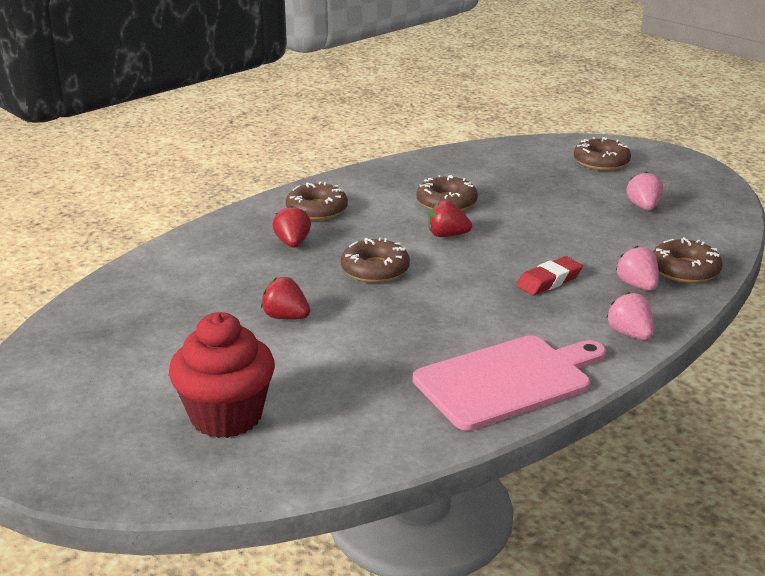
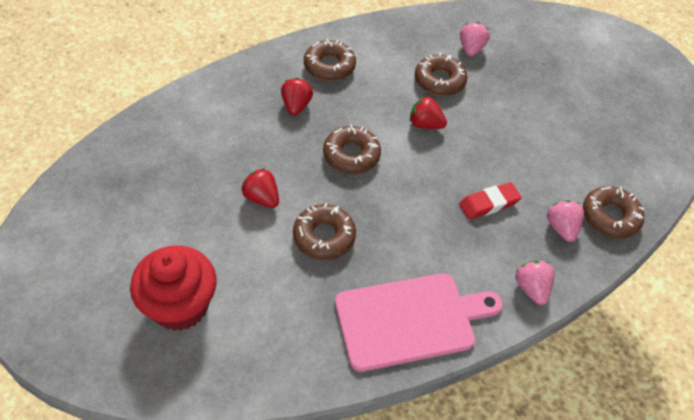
camera: 10 degrees right, 25 degrees up
brown donut [574,137,631,170] -> brown donut moved to [293,203,356,260]
pink strawberry [627,171,663,210] -> pink strawberry moved to [460,22,490,56]

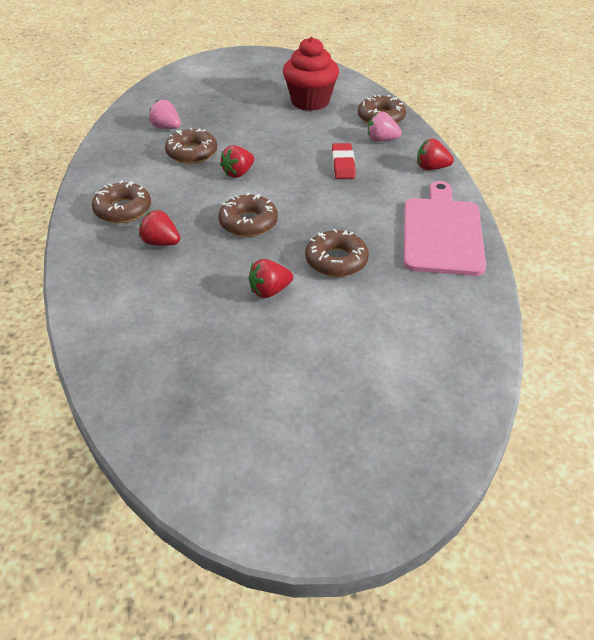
camera: 65 degrees left, 10 degrees down
red cupcake [130,245,217,331] -> red cupcake moved to [283,37,339,111]
pink strawberry [515,261,554,305] -> red strawberry [417,139,454,170]

